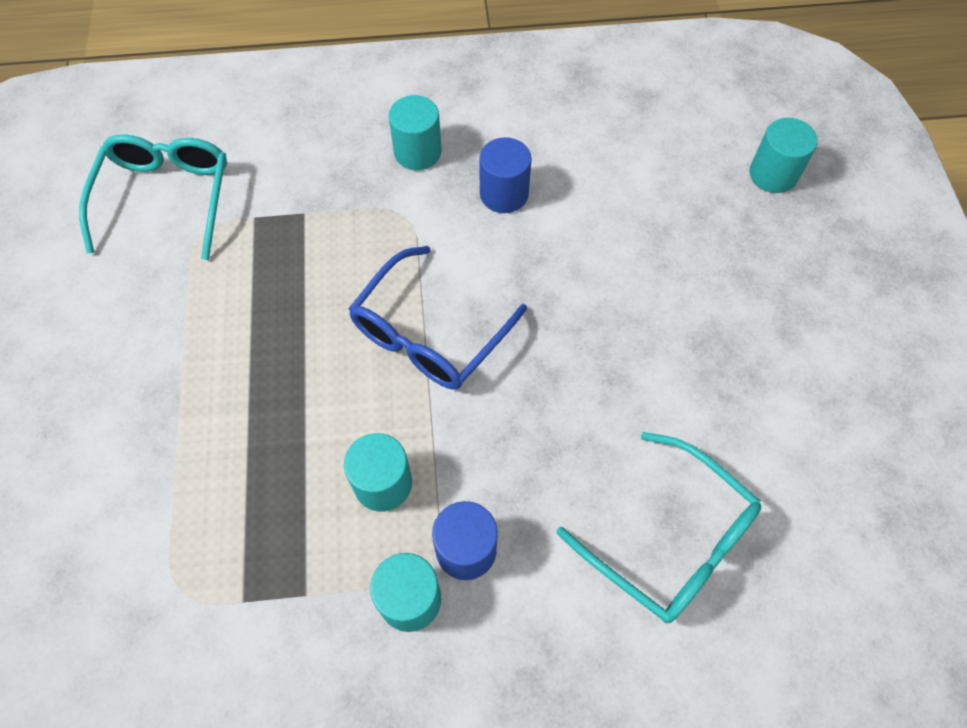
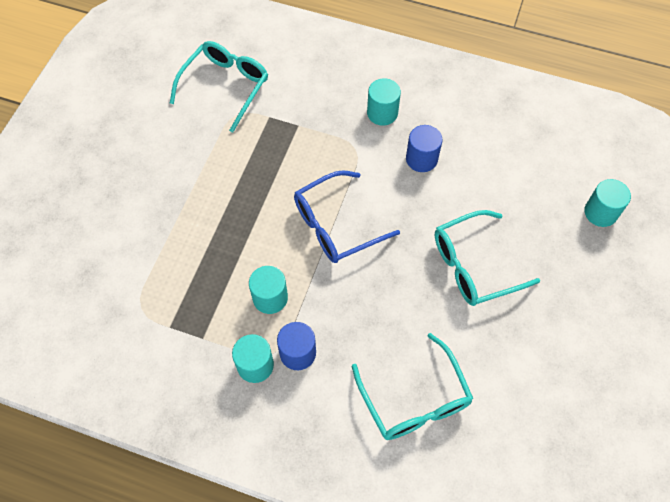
camera: 25 degrees right, 0 degrees up
none -> turquoise glasses [435,210,540,306]

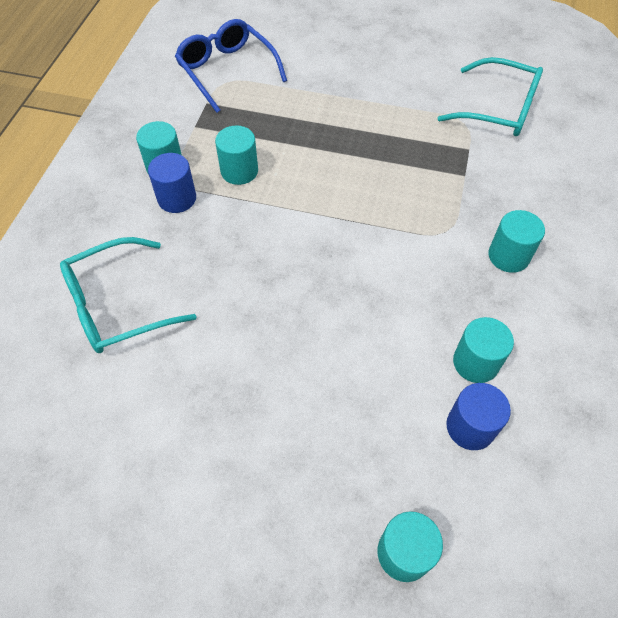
camera: 85 degrees right, 5 degrees down
blue glasses [294,170,400,263] -> blue glasses moved to [175,19,287,113]
blue cylinder [406,125,442,172] -> blue cylinder moved to [446,383,511,450]
turquoise glasses [435,210,540,306] -> none
none -> turquoise cylinder [453,317,514,383]

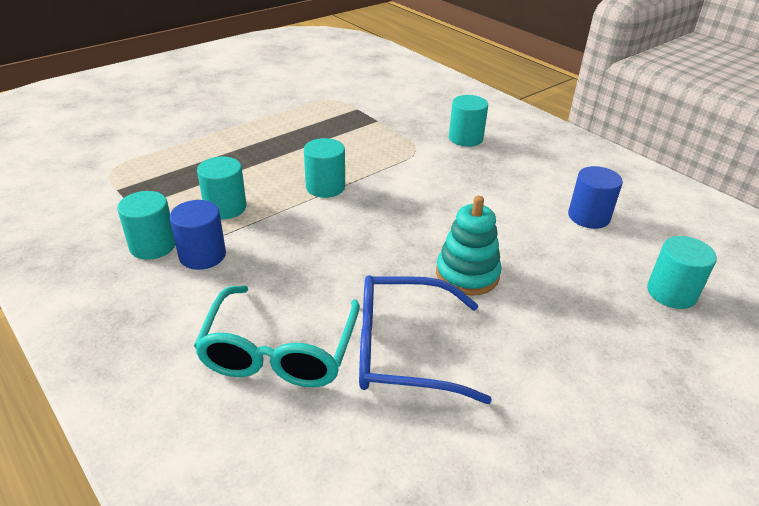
camera: 55 degrees left, 20 degrees down
blue glasses [175,19,287,113] -> blue glasses moved to [359,275,492,404]
turquoise glasses [438,57,543,136] -> none
turquoise cylinder [453,317,514,383] -> turquoise cylinder moved to [304,138,345,198]
none -> turquoise stacking toy [436,196,501,296]

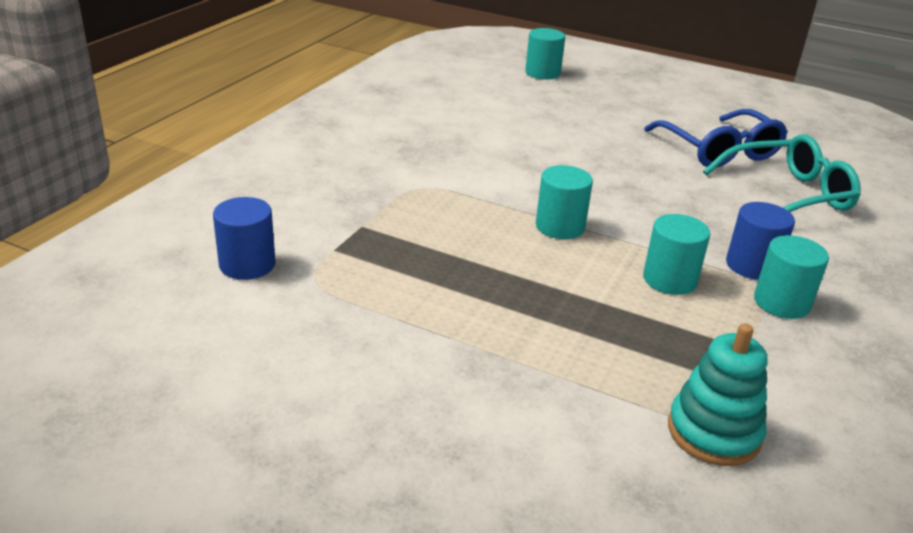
camera: 115 degrees left, 5 degrees down
turquoise stacking toy [436,196,501,296] -> turquoise stacking toy moved to [668,323,768,466]
turquoise cylinder [449,95,488,147] -> none
blue cylinder [568,166,623,229] -> blue cylinder moved to [213,197,276,280]

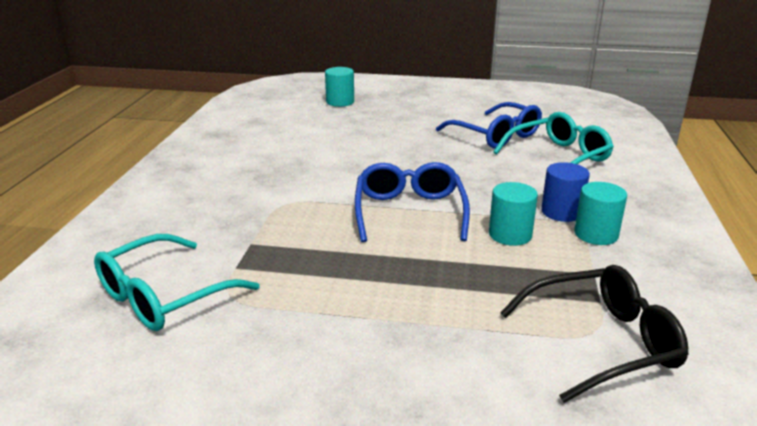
camera: 15 degrees left, 5 degrees down
blue cylinder [213,197,276,280] -> turquoise glasses [94,234,260,331]
turquoise cylinder [536,165,593,239] -> blue glasses [355,162,470,242]
turquoise stacking toy [668,323,768,466] -> black glasses [500,265,688,403]

